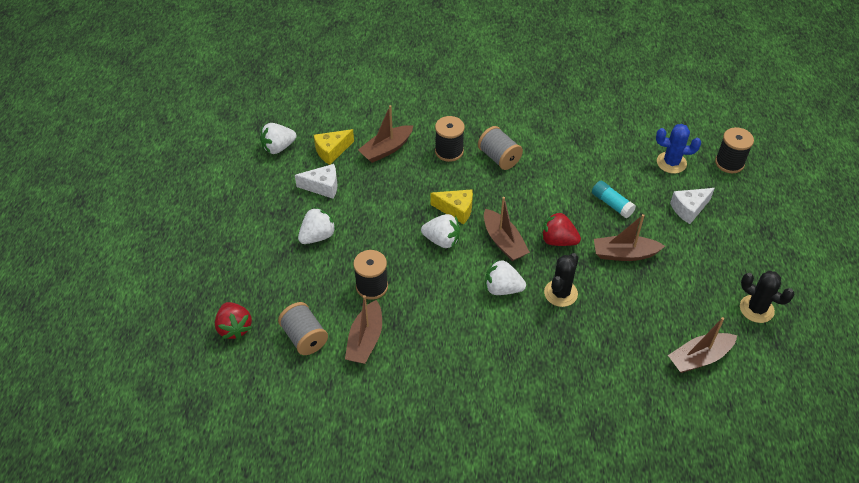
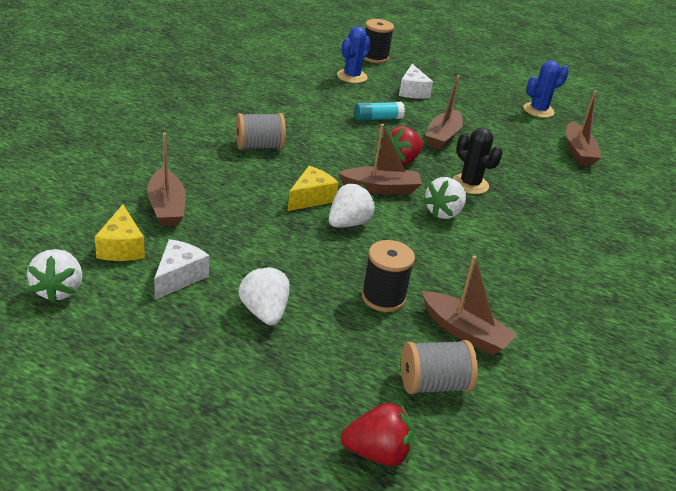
camera: 70 degrees left, 15 degrees down
black spool [435,116,465,162] -> none
black cactus [740,271,795,323] -> blue cactus [523,60,569,118]

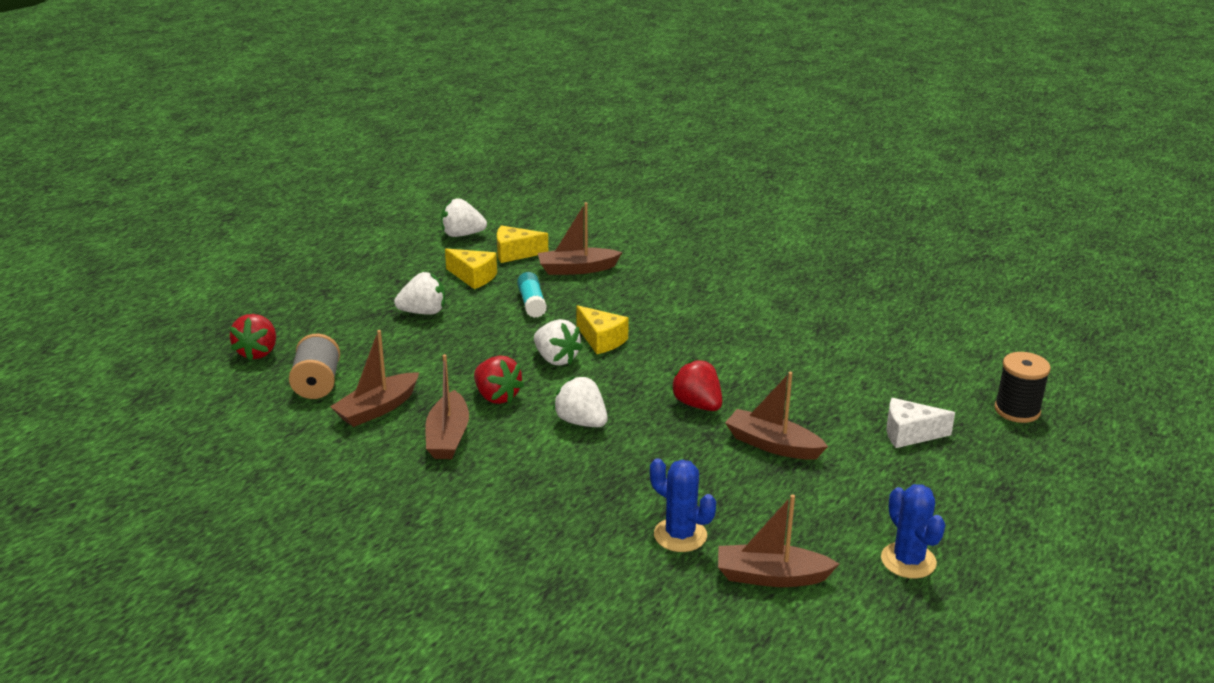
camera: 100 degrees right, 5 degrees down
white cheese [154,239,209,300] -> yellow cheese [445,249,497,289]
grey spool [236,113,286,150] -> none
blue cactus [337,26,371,83] -> blue cactus moved to [650,458,716,552]
brown boat [338,124,422,194] -> brown boat moved to [425,354,469,459]
turquoise glue stick [354,102,405,121] -> turquoise glue stick moved to [517,272,547,318]
black spool [362,240,415,312] -> none
black cactus [453,127,503,194] -> none
none -> red strawberry [474,355,524,404]

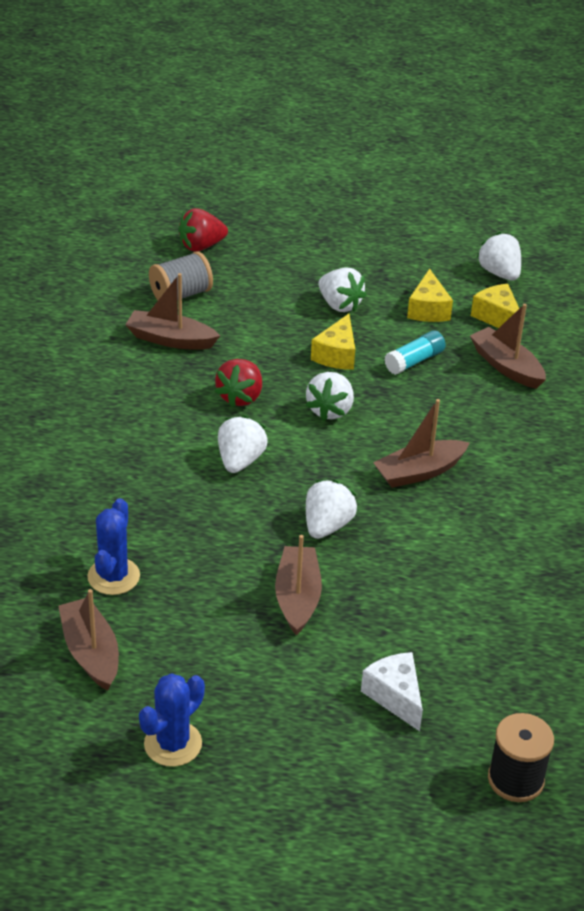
camera: 60 degrees right, 10 degrees up
brown boat [425,354,469,459] -> brown boat moved to [373,399,470,488]
yellow cheese [576,305,629,354] -> yellow cheese moved to [311,314,355,370]
red strawberry [670,359,722,411] -> white strawberry [306,480,357,539]

